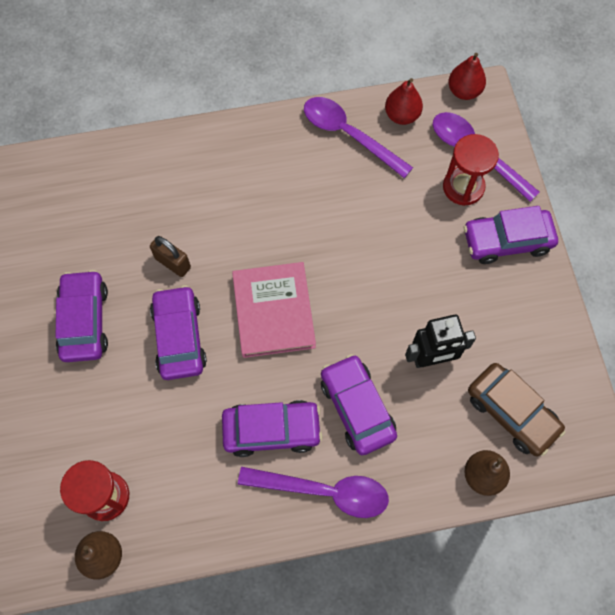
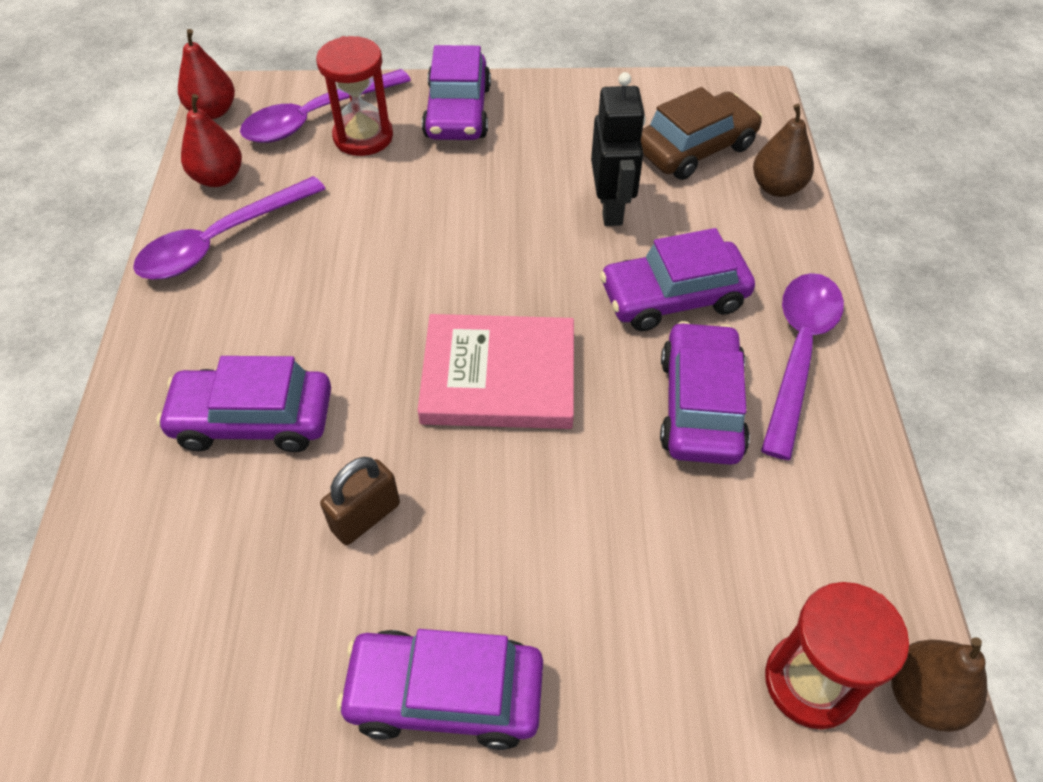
camera: 80 degrees left, 15 degrees down
purple car [150,285,207,380] -> purple car moved to [157,356,331,452]

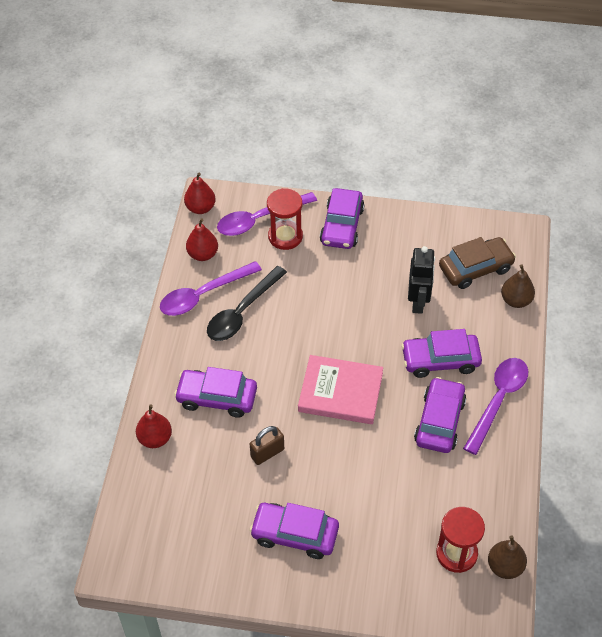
camera: 10 degrees right, 0 degrees up
none -> red pear [136,405,172,448]
none -> black spoon [207,266,287,341]

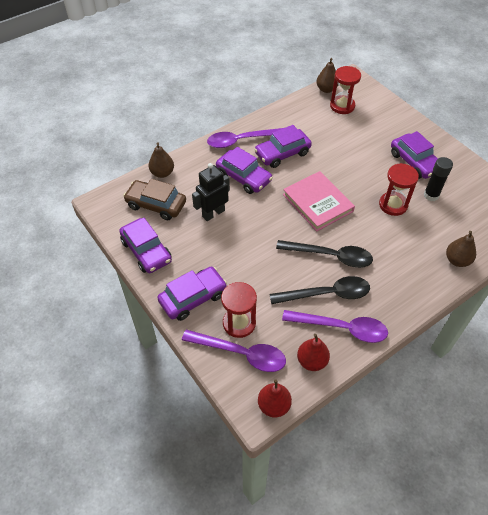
camera: 135 degrees left, 0 degrees up
red pear [136,405,172,448] -> brown pear [446,231,476,267]
purple car [174,367,257,418] -> purple car moved to [119,218,172,273]
brown padlock [250,426,284,465] -> red hourglass [379,163,419,216]
none -> black spoon [276,240,373,268]
none -> black glue stick [424,157,453,201]

